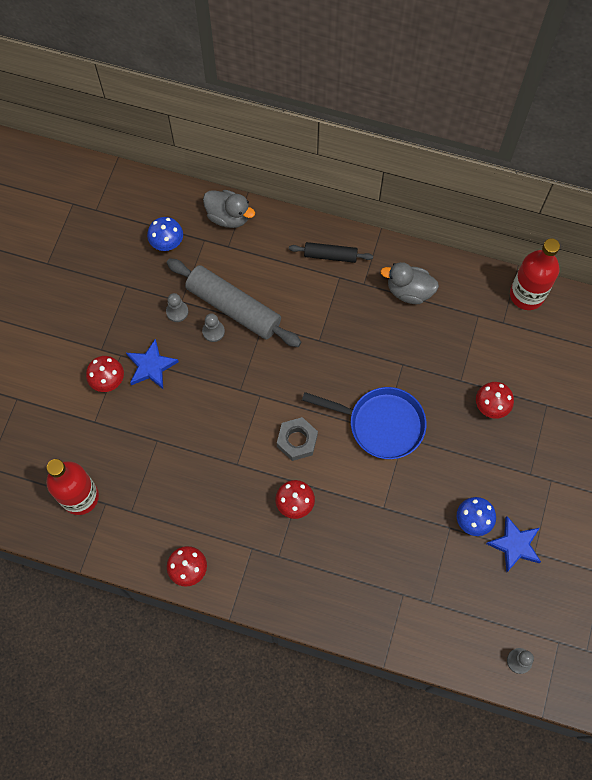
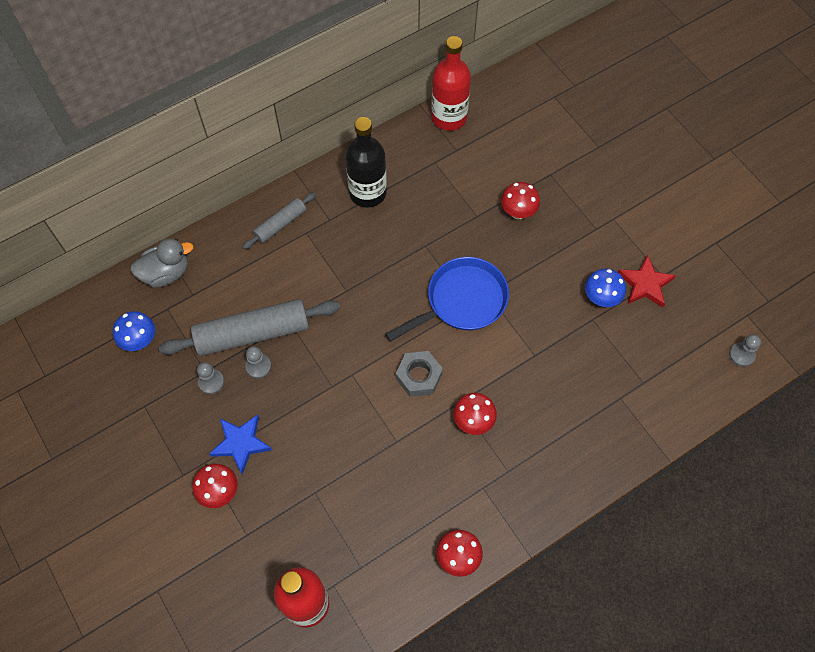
camera: 50 degrees left, 5 degrees down
black rolling pin [289,242,373,263] -> grey rolling pin [243,192,316,249]
grey duck [380,262,439,304] -> black bottle [345,117,387,208]
blue star [486,516,541,572] -> red star [618,255,676,308]

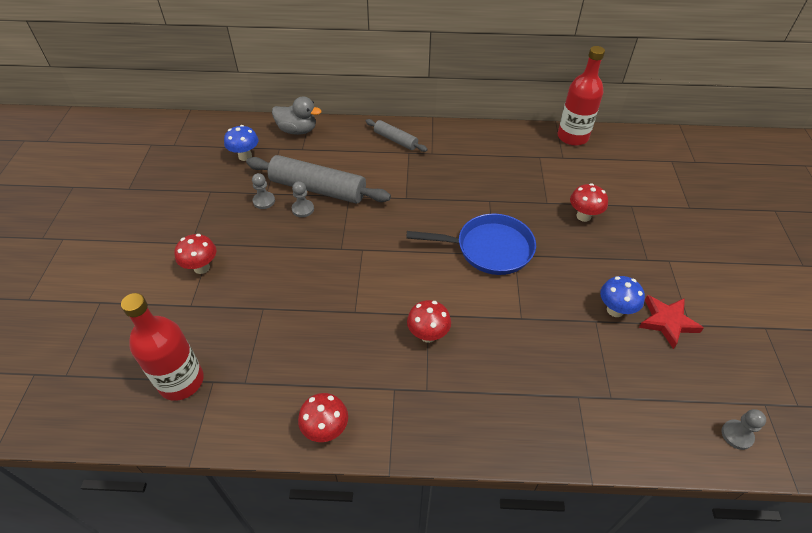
camera: 35 degrees right, 15 degrees down
blue star [209,414,272,474] -> none
grey rolling pin [243,192,316,249] -> grey rolling pin turned 45 degrees clockwise [366,119,428,152]
black bottle [345,117,387,208] -> none
grey nut [396,351,443,397] -> none

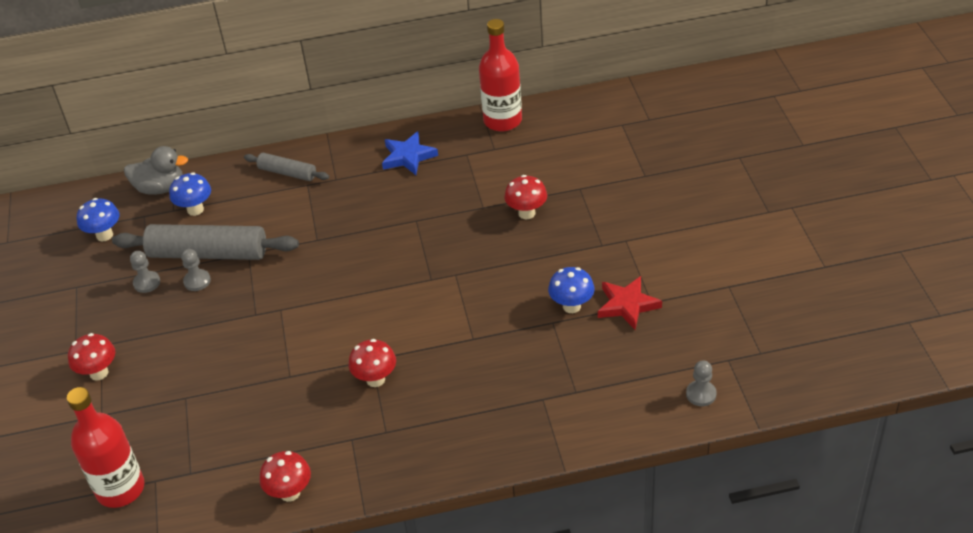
camera: 10 degrees left, 5 degrees down
blue pan [406,214,536,275] -> none
none -> blue mushroom [169,172,211,216]
none -> blue star [382,131,438,175]

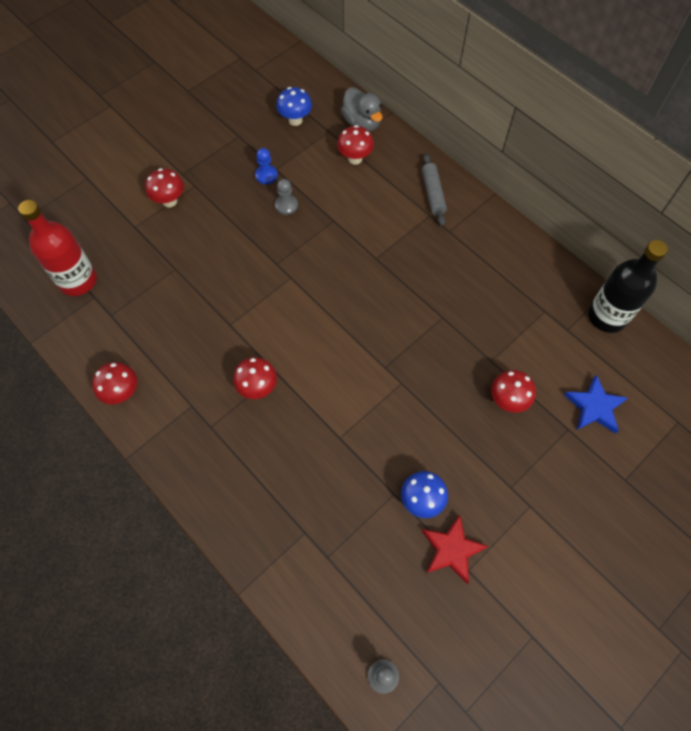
camera: 55 degrees right, 20 degrees up
grey rolling pin [112,224,299,260] -> none
grey pawn [130,251,160,293] -> blue pawn [255,148,278,184]
blue mushroom [169,172,211,216] -> red mushroom [337,125,374,165]
blue star [382,131,438,175] -> blue star moved to [564,375,628,434]
red bottle [479,19,522,131] -> black bottle [588,240,668,333]

